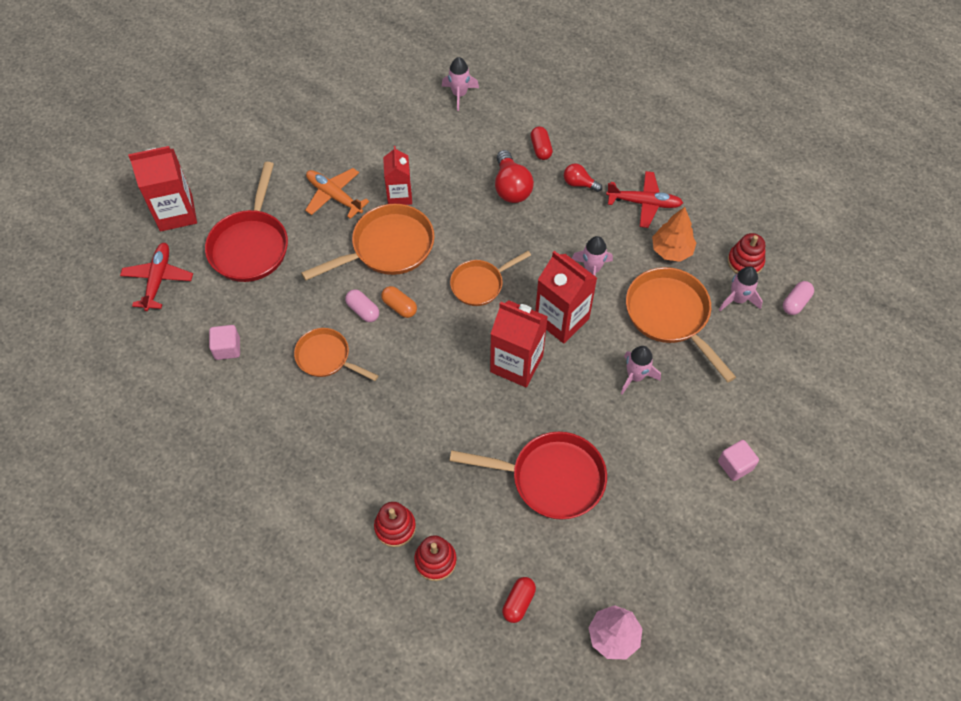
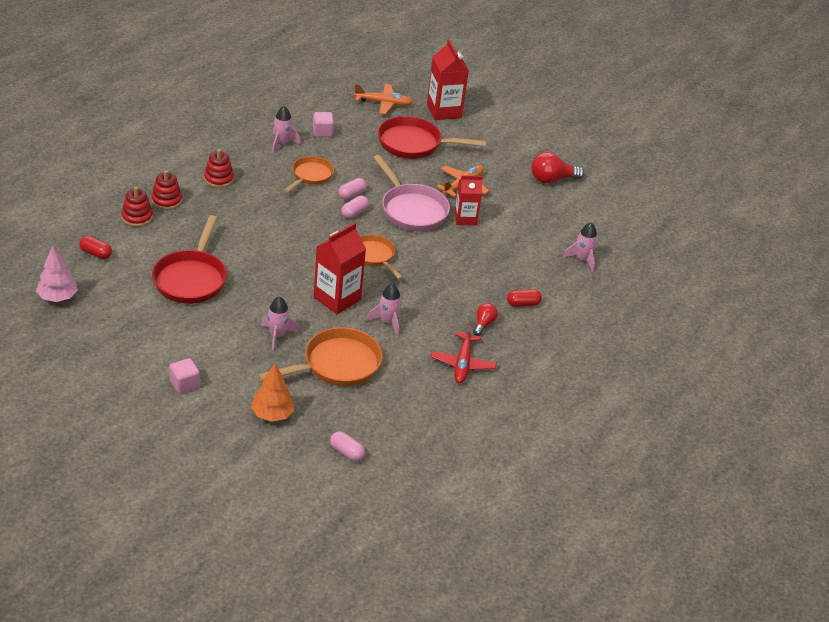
camera: 85 degrees right, 20 degrees down
red plane [120,243,193,311] -> orange plane [354,84,413,115]
orange pan [301,204,434,281] -> pink pan [373,155,450,231]
orange capsule [381,286,417,318] -> pink capsule [341,196,369,218]
red carton [490,301,548,387] -> none
red light bulb [495,150,534,203] -> red light bulb moved to [531,152,584,183]
orange tree [652,207,696,262] -> orange tree moved to [251,363,295,422]
pink rocket [719,266,763,311] -> pink rocket moved to [272,106,301,153]
red stacking toy [728,233,765,274] -> red stacking toy moved to [204,149,234,188]

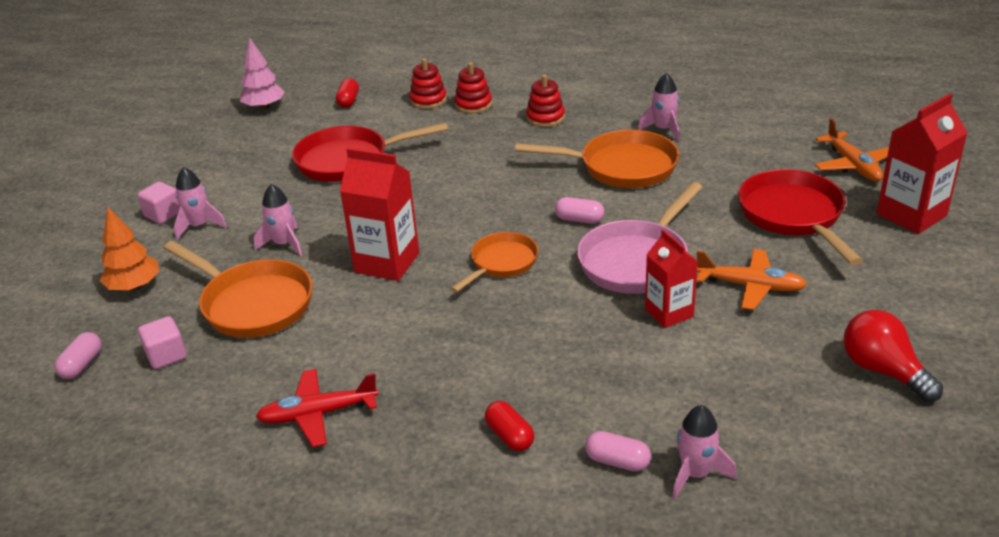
camera: 75 degrees right, 5 degrees down
orange pan [284,156,334,193] -> orange pan [515,130,679,188], size x1.60
pink cube [313,112,334,137] -> pink cube moved to [138,316,187,369]
pink capsule [338,178,367,200] -> pink capsule moved to [585,431,651,472]
pink rocket [367,283,402,336] -> pink rocket moved to [174,167,227,240]
red light bulb [473,303,498,336] -> none

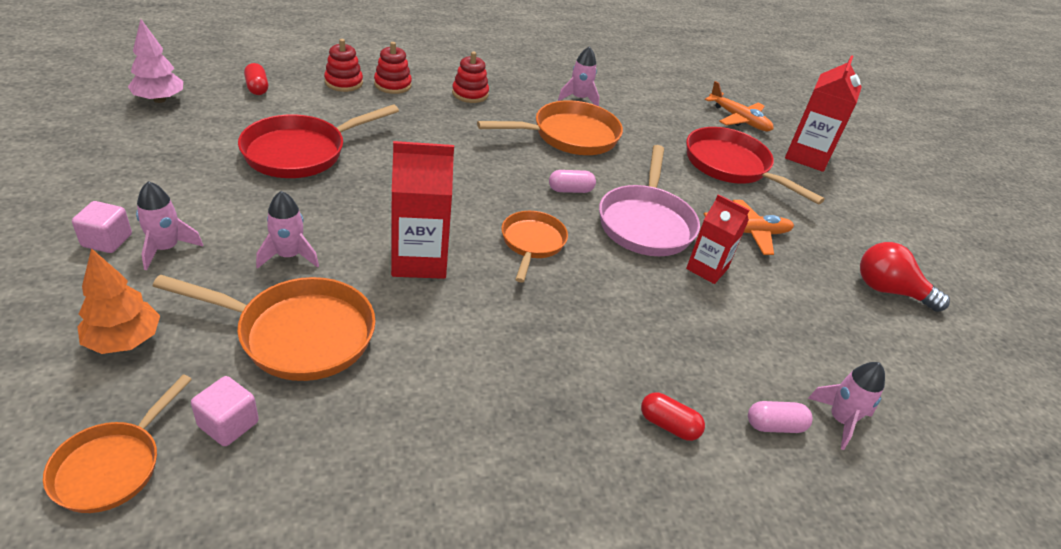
camera: 35 degrees left, 5 degrees up
pink capsule [54,332,102,379] -> orange pan [43,374,192,513]
red plane [256,369,379,447] -> none

